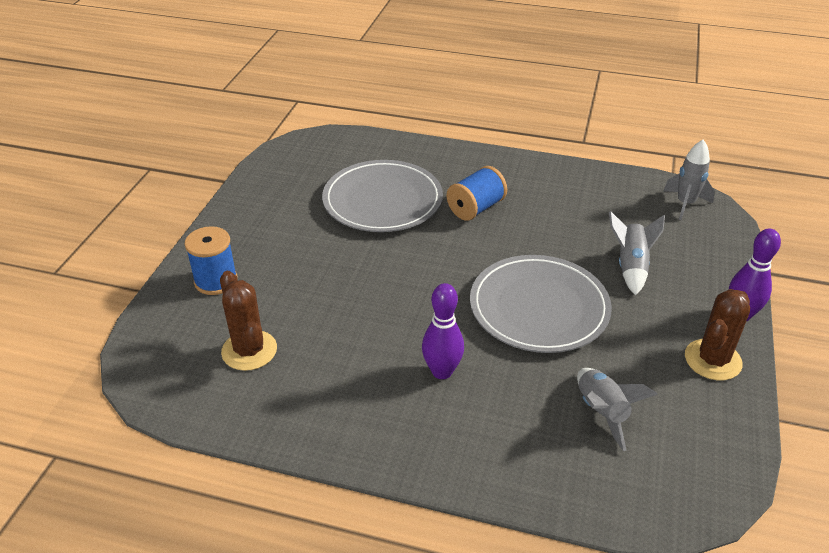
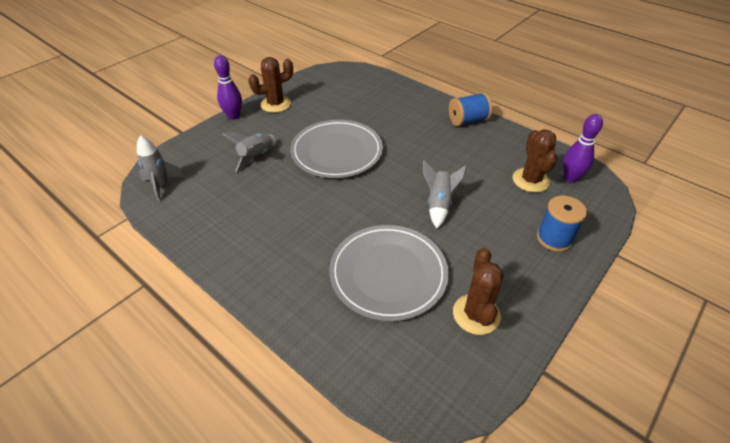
camera: 155 degrees left, 5 degrees up
purple bowling pin [422,283,464,379] -> purple bowling pin moved to [563,114,603,183]
blue spool [447,166,507,221] -> blue spool moved to [449,92,493,126]
grey rocket [577,368,658,451] -> grey rocket moved to [423,161,467,228]
none -> brown cactus [453,248,504,335]

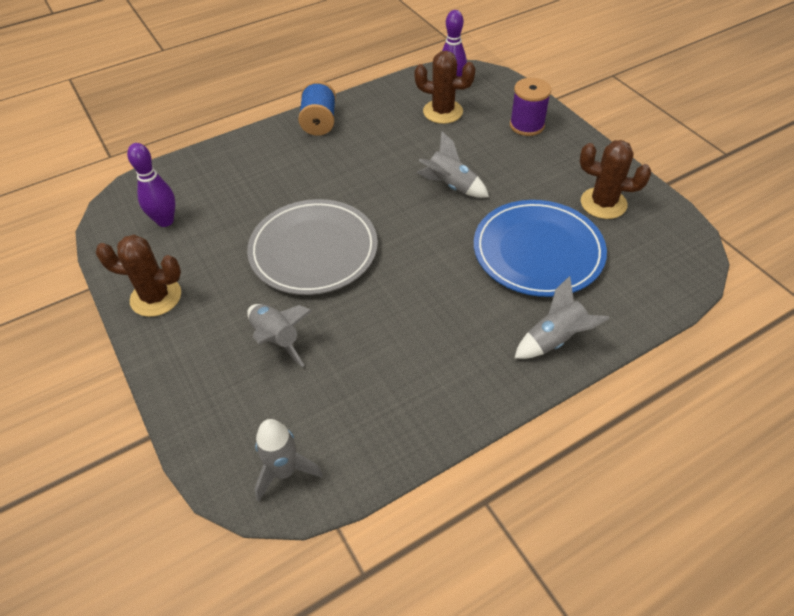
camera: 70 degrees left, 5 degrees up
purple bowling pin [214,55,242,120] -> purple bowling pin moved to [127,143,175,227]
brown cactus [248,57,293,113] -> brown cactus turned 75 degrees counterclockwise [96,235,181,317]
grey plate [329,225,449,321] -> blue plate [474,200,607,297]
blue spool [537,195,587,252] -> purple spool [510,78,551,136]
none -> grey rocket [515,276,610,359]

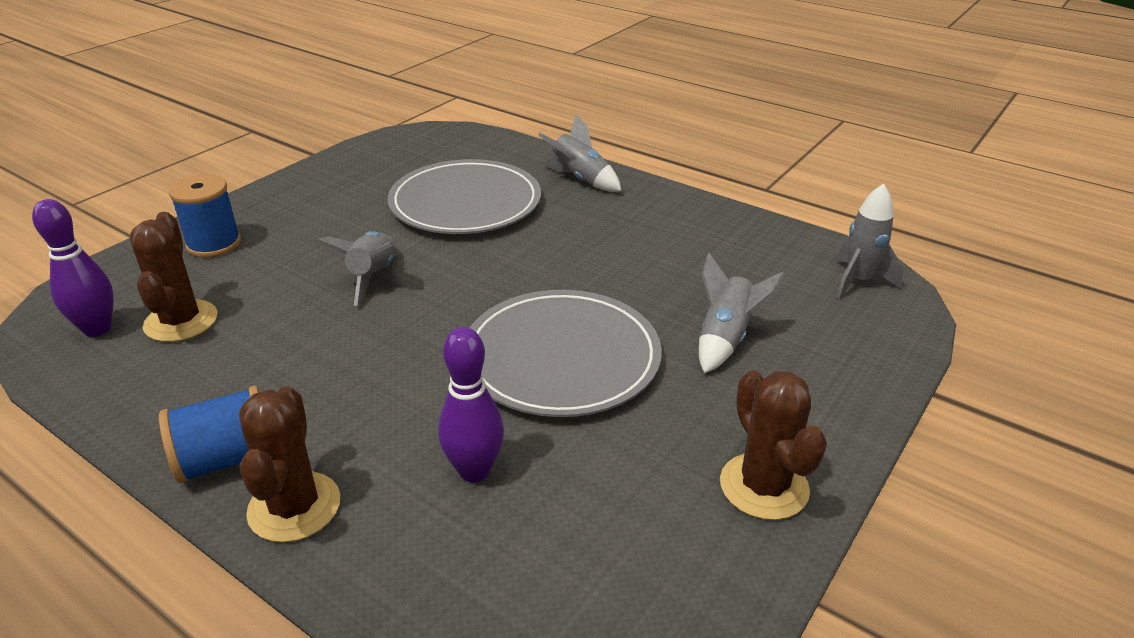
camera: 115 degrees left, 15 degrees down
purple bowling pin [127,143,175,227] -> purple bowling pin moved to [438,327,504,482]
blue plate [474,200,607,297] -> grey plate [388,159,541,234]
purple spool [510,78,551,136] -> blue spool [169,174,241,258]
brown cactus [580,140,651,219] -> brown cactus moved to [239,386,340,542]

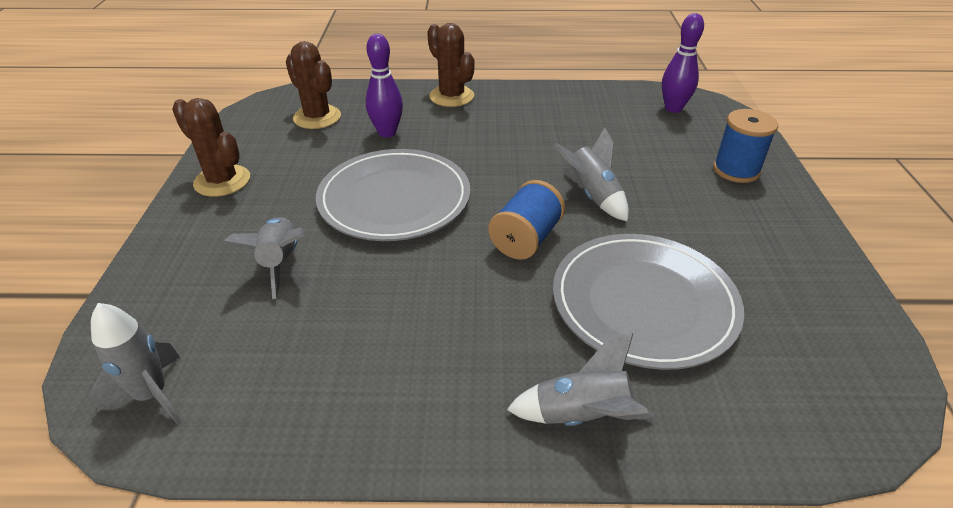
camera: 145 degrees right, 5 degrees up
brown cactus [130,212,217,342] -> brown cactus moved to [286,41,341,129]
blue spool [159,386,259,483] -> blue spool moved to [488,180,565,260]

